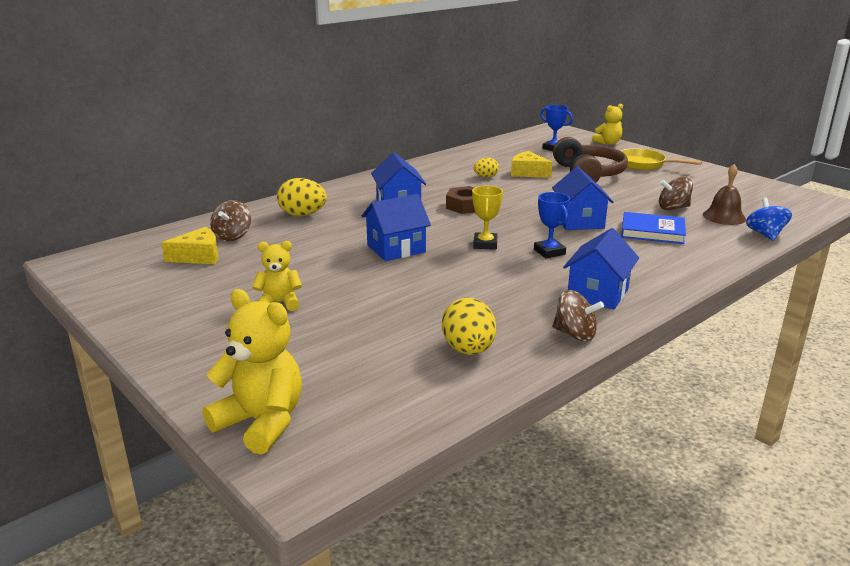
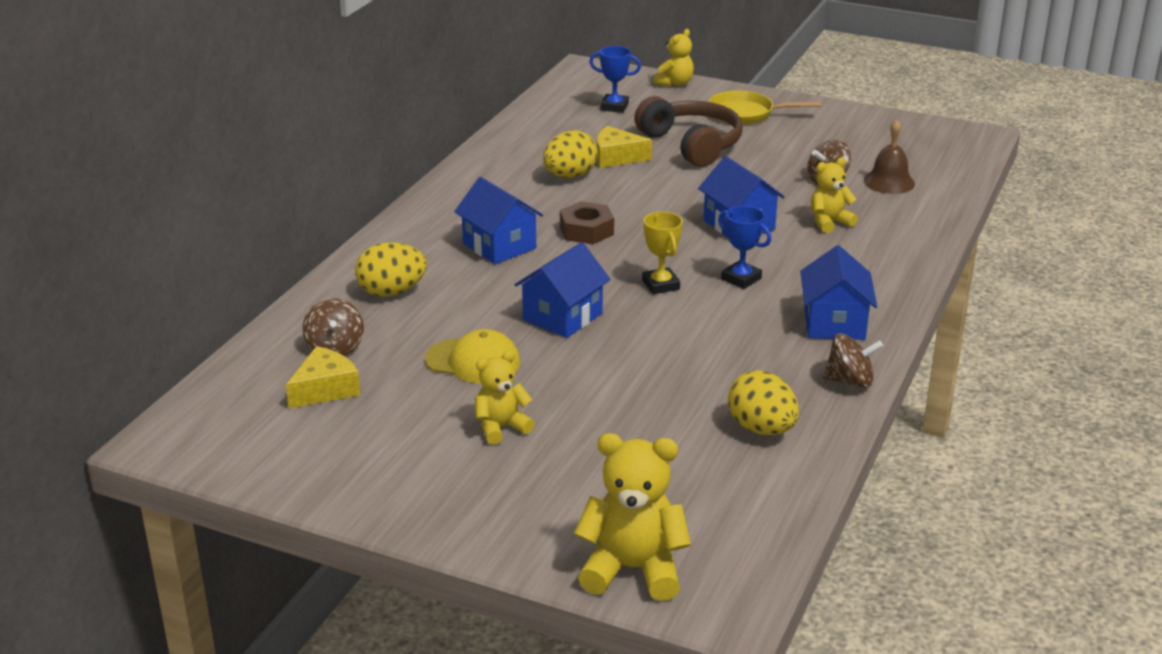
camera: 25 degrees left, 5 degrees up
yellow egg [473,158,499,178] -> yellow egg [543,130,598,178], size x1.68
blue book [621,212,686,244] -> yellow teddy bear [811,157,858,233]
blue spinning top [746,197,792,241] -> none
none -> yellow cap [425,329,520,384]

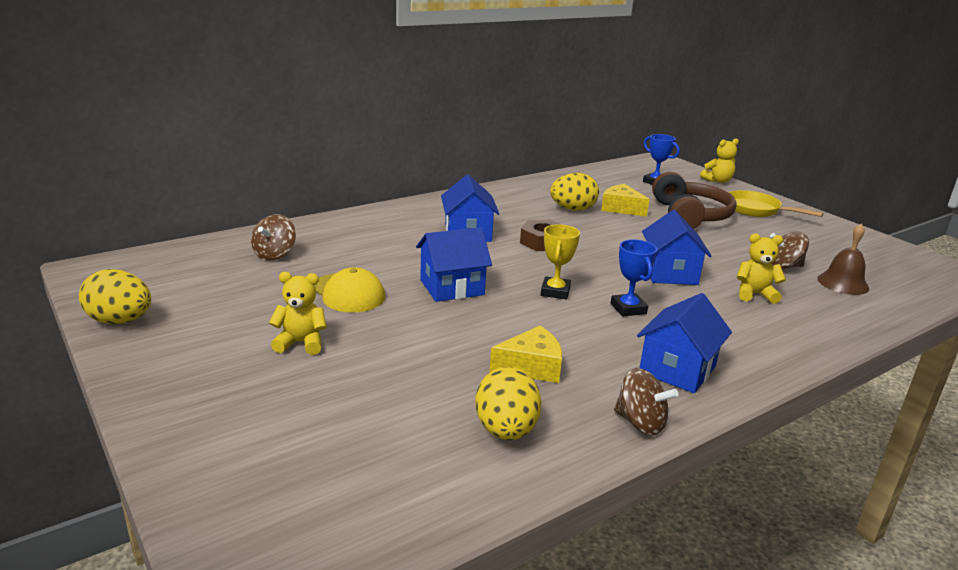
camera: 30 degrees right, 5 degrees down
yellow cheese [286,346,360,408] -> yellow cheese moved to [490,326,562,383]
yellow egg [355,242,427,297] -> yellow egg moved to [79,269,151,324]
yellow teddy bear [574,433,691,601] -> none

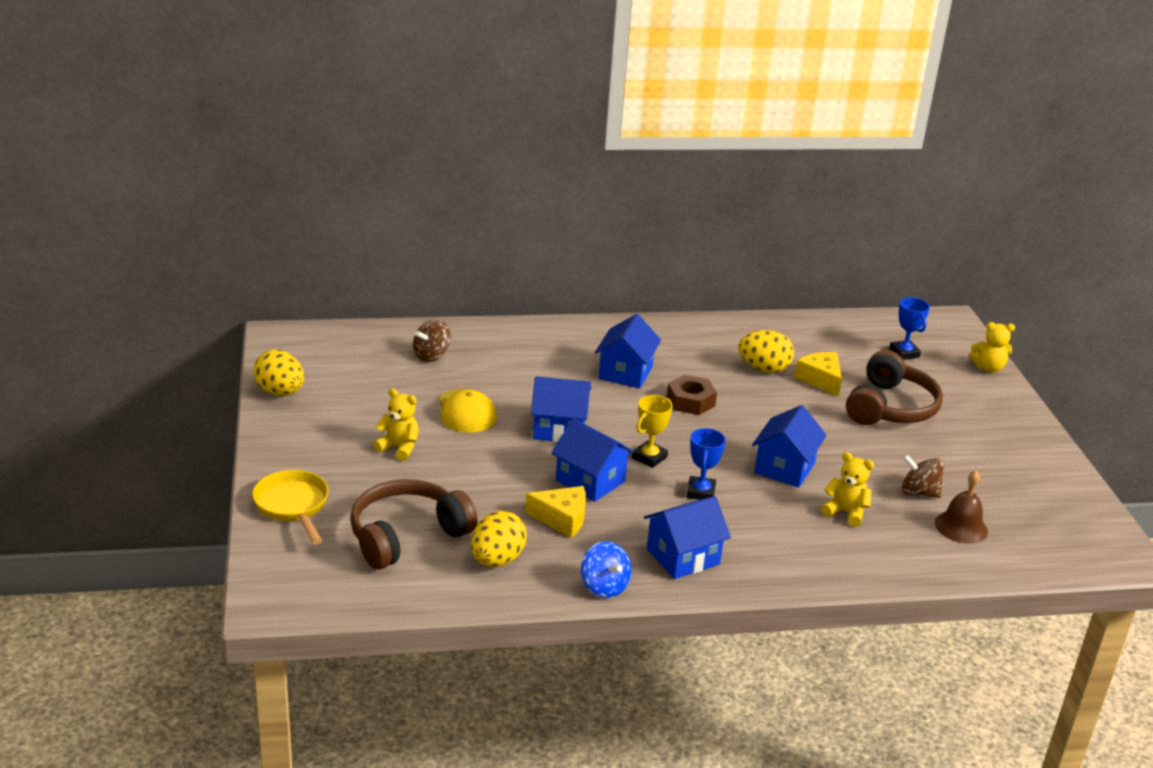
camera: 25 degrees right, 5 degrees up
brown spinning top [614,368,678,435] -> blue spinning top [581,541,632,598]
yellow pan [729,190,824,217] -> yellow pan moved to [252,470,329,544]
none -> brown headphones [350,479,477,569]
none -> blue house [551,418,634,502]

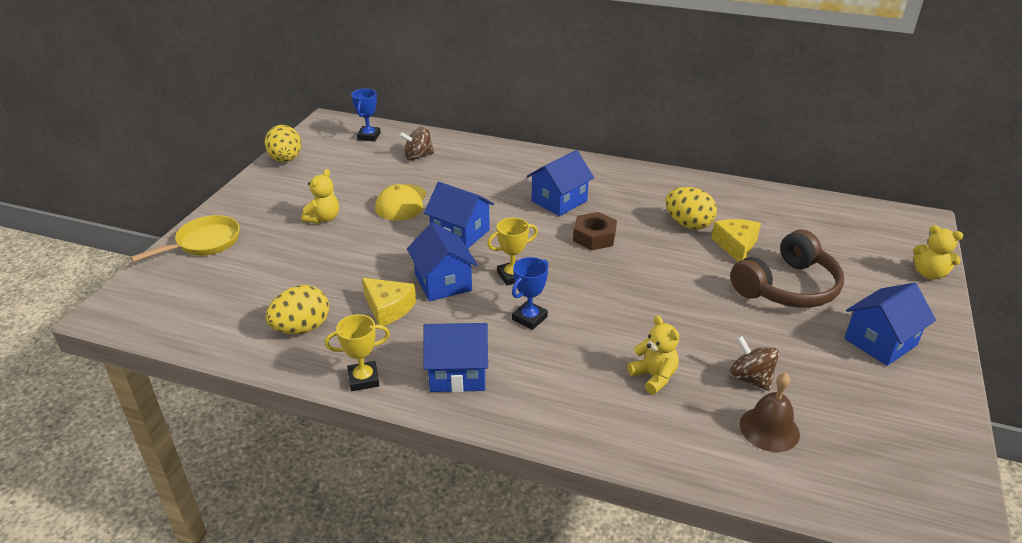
camera: 30 degrees right, 5 degrees up
yellow pan [252,470,329,544] -> yellow pan turned 45 degrees clockwise [130,215,240,262]
brown headphones [350,479,477,569] -> none
yellow teddy bear [373,388,419,461] -> yellow teddy bear turned 60 degrees clockwise [301,169,339,224]
blue spinning top [581,541,632,598] -> yellow trophy [325,314,390,391]
blue house [752,405,827,488] -> blue house moved to [844,283,936,366]
blue trophy [889,297,930,360] -> blue trophy moved to [351,88,381,141]

